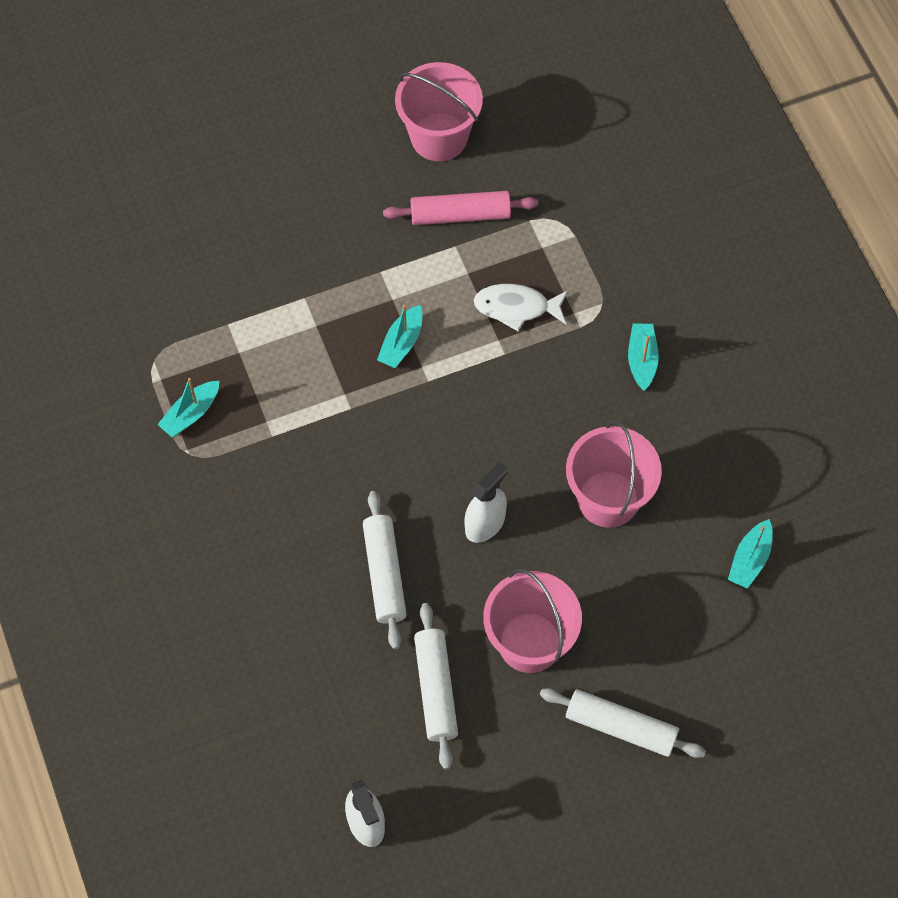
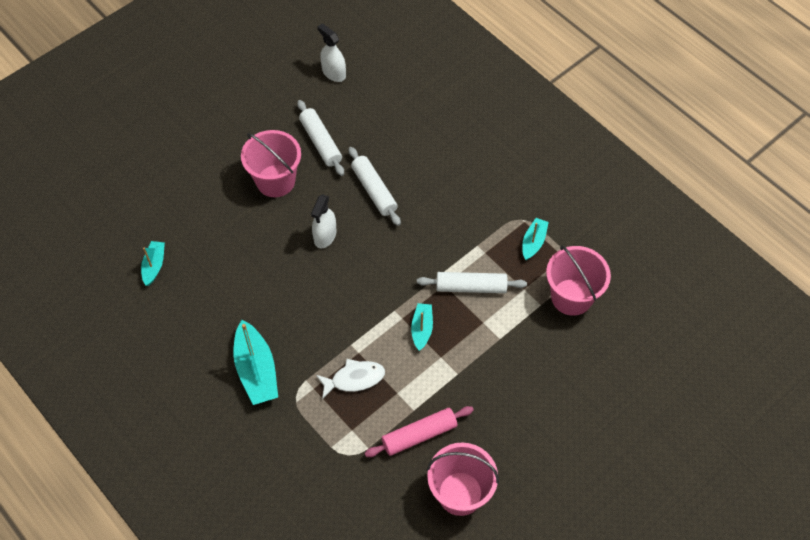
camera: 160 degrees right, 5 degrees down
white rolling pin [540,688,706,758] -> white rolling pin moved to [417,272,527,293]
pink bucket [566,420,662,528] -> pink bucket moved to [546,245,611,316]
turquoise boat [628,323,659,391] -> turquoise boat [234,320,278,405], size x1.75

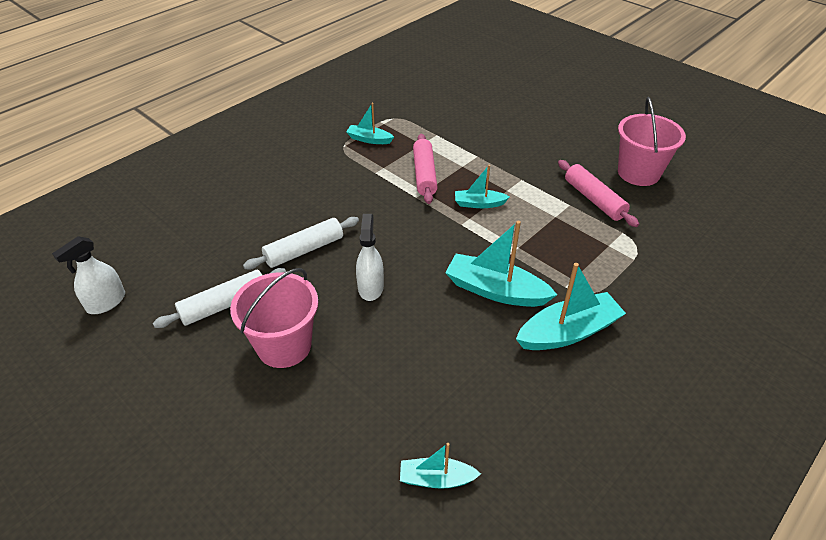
camera: 95 degrees left, 15 degrees down
white spray bottle [311,194,336,248] -> white spray bottle turned 105 degrees counterclockwise [356,214,384,301]
white fish [316,359,385,400] -> none
white rolling pin [417,272,527,293] -> pink rolling pin [413,134,438,204]
pink bucket [546,245,611,316] -> none
none -> turquoise boat [445,221,557,307]

